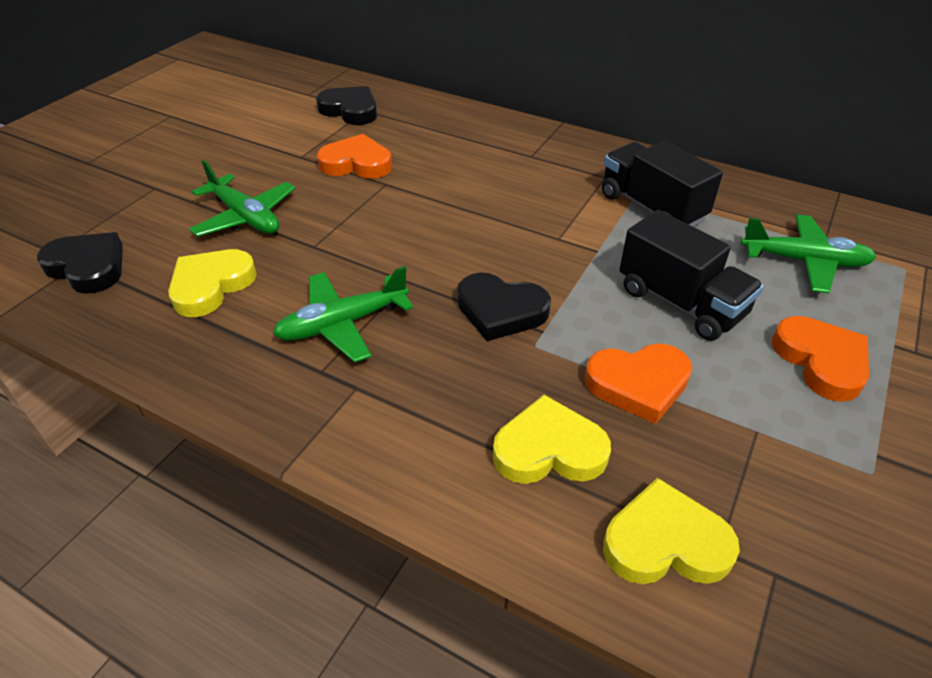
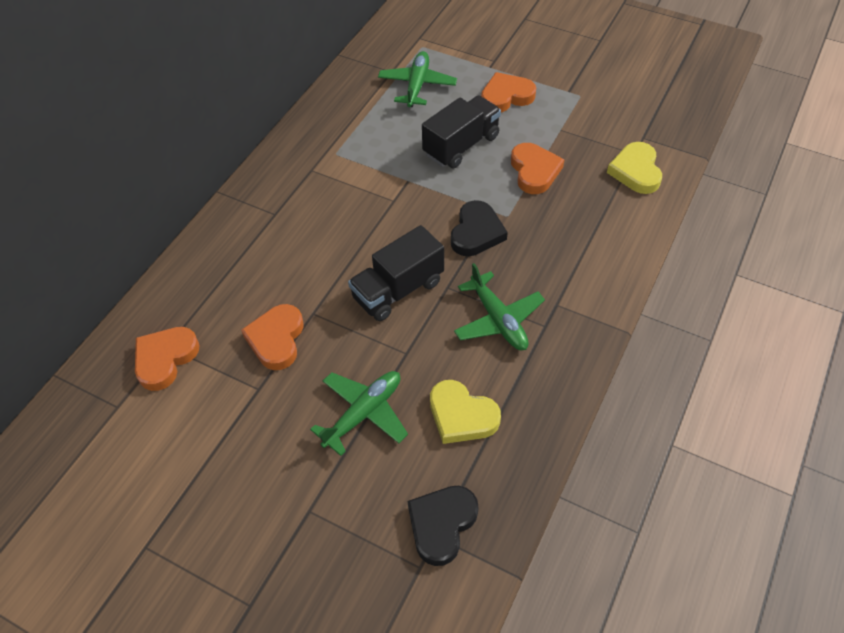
camera: 90 degrees left, 10 degrees up
black heart [316,86,377,125] -> orange heart [135,327,200,391]
yellow heart [493,395,611,484] -> none
black truck [602,141,723,227] -> black truck moved to [348,225,444,321]

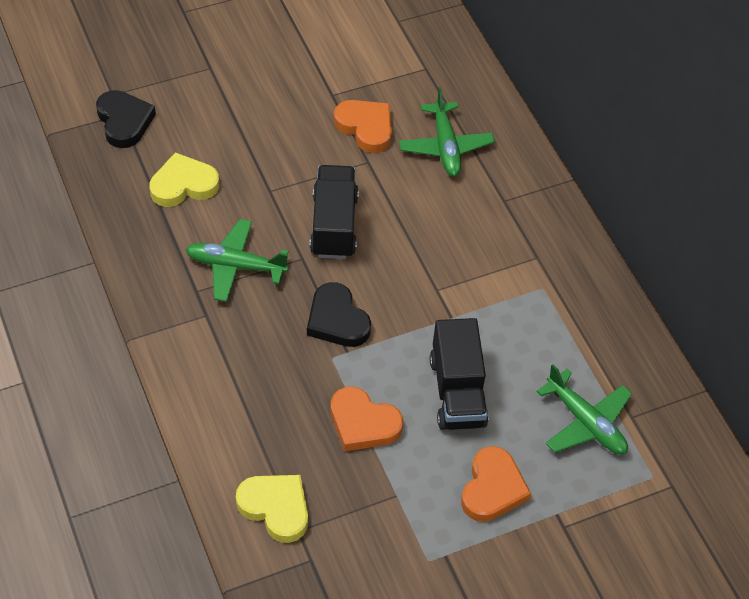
camera: 125 degrees right, 0 degrees up
orange heart [135,327,200,391] -> none
green plane [310,371,408,456] -> green plane moved to [399,87,495,176]

